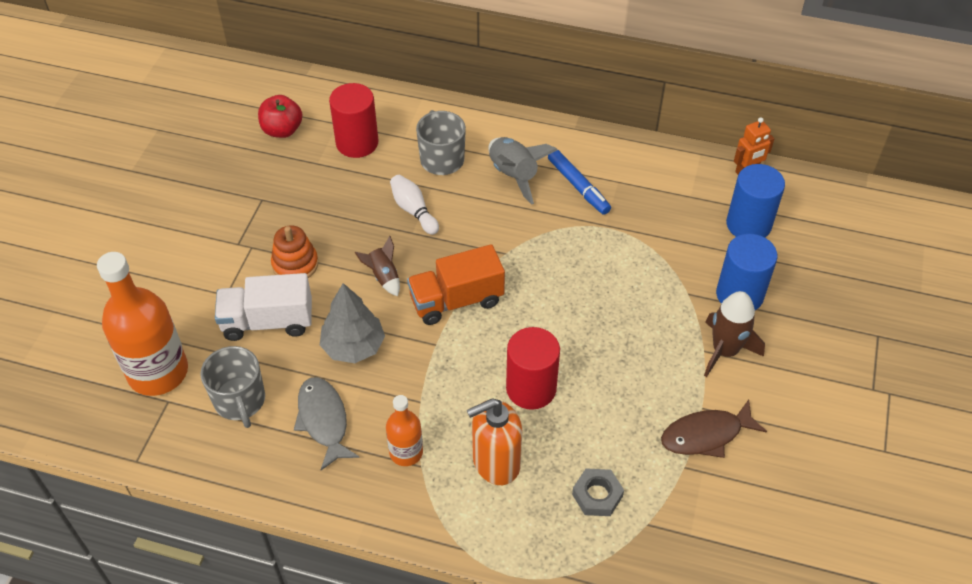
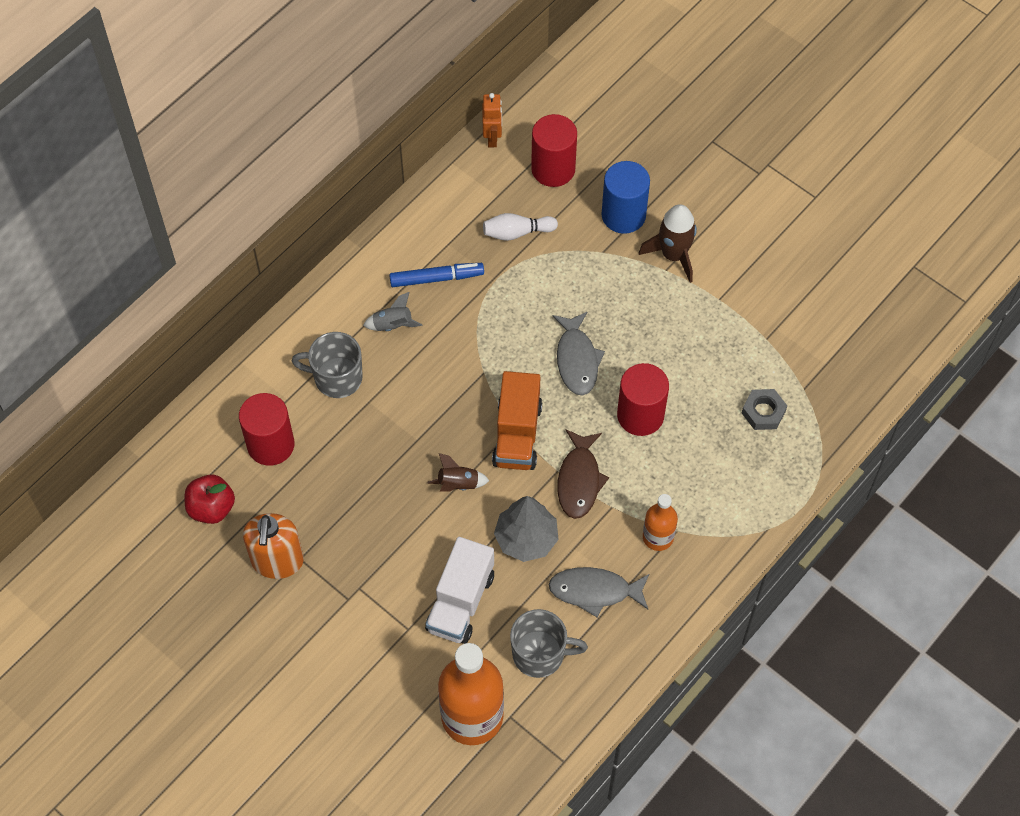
camera: 65 degrees left, 10 degrees up
orange stacking toy [271,225,319,278] -> none
white bowling pin [390,175,439,235] -> white bowling pin moved to [483,213,558,241]
orange soap dispenser [467,398,522,485] -> orange soap dispenser moved to [243,513,304,579]
grey rocket [488,137,558,205] -> grey rocket [363,292,422,331], size x0.61
brown fish [661,400,767,458] -> brown fish moved to [557,430,609,519]
blue cylinder [726,164,785,238] -> red cylinder [531,114,577,187]
none -> grey fish [553,312,605,396]

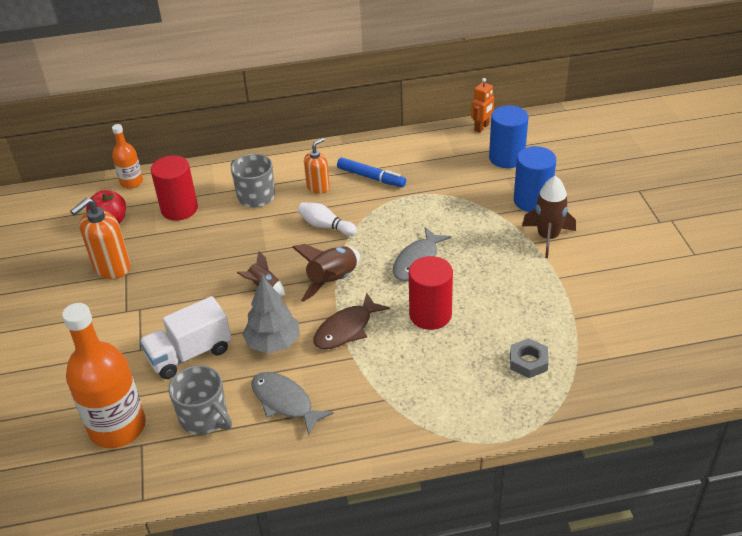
camera: 40 degrees right, 20 degrees down
grey rocket [363,292,422,331] -> orange soap dispenser [304,138,330,194]
white bowling pin [483,213,558,241] -> white bowling pin moved to [298,202,357,236]
orange truck [492,371,542,470] -> brown rocket [292,244,360,302]
red cylinder [531,114,577,187] -> blue cylinder [489,105,528,168]
orange bottle [643,494,678,551] -> orange bottle moved to [112,124,143,189]

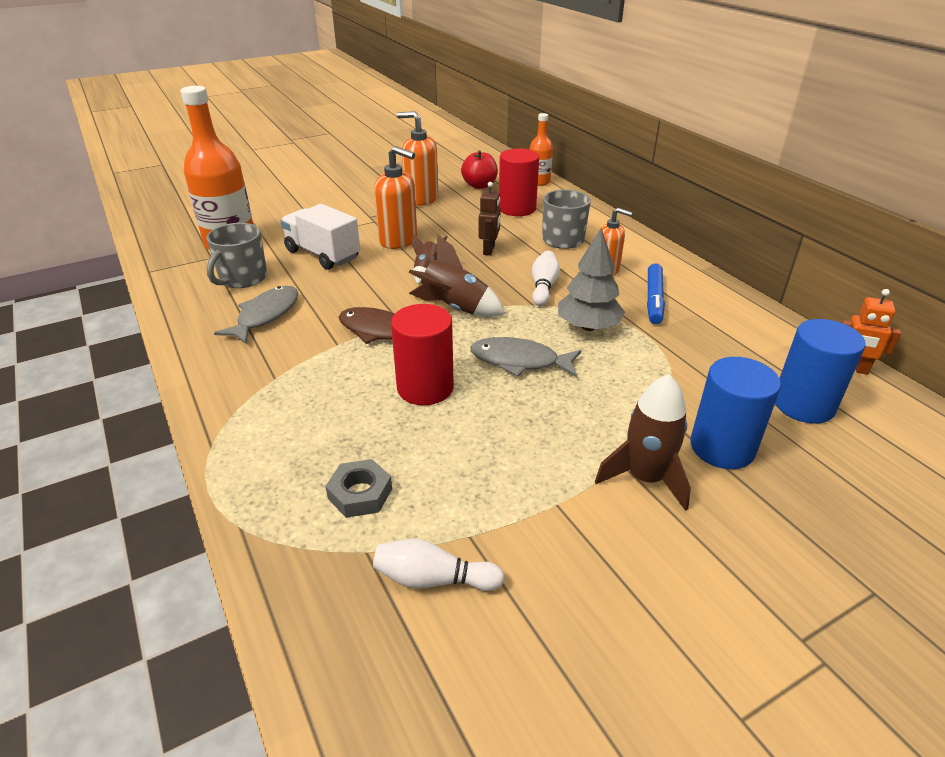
camera: 70 degrees right, 5 degrees down
grey tree [242,276,300,353] -> grey tree moved to [558,228,625,331]
none -> white bowling pin [373,539,505,591]
none -> orange soap dispenser [374,146,417,249]
none -> brown robot [478,182,501,256]

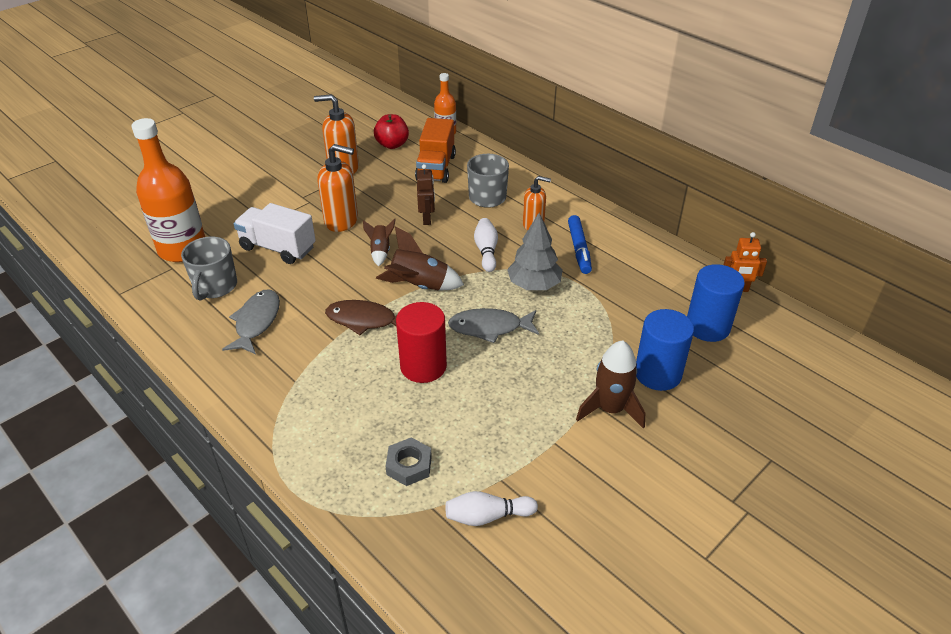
camera: 15 degrees left, 5 degrees up
red cylinder [499,148,539,216] -> orange truck [415,118,456,183]

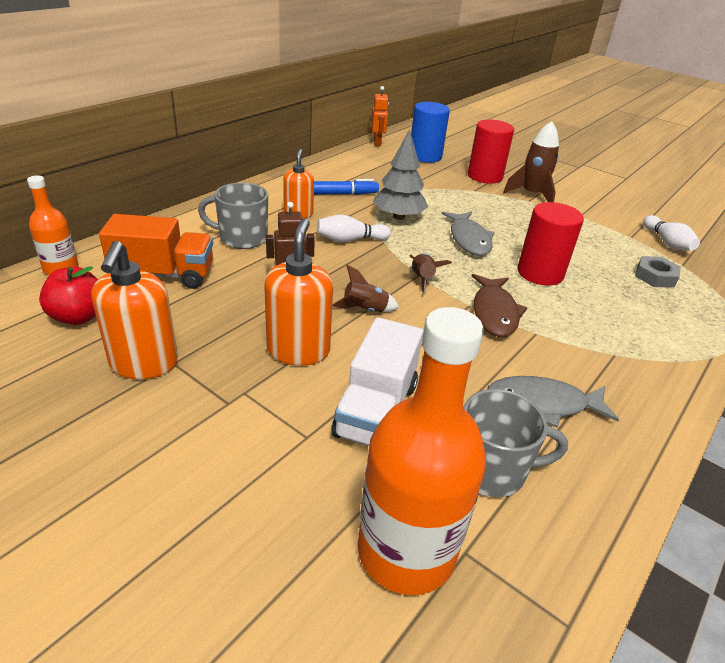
camera: 100 degrees left, 5 degrees down
brown rocket [376,226,464,291] -> brown rocket [410,253,452,294], size x0.61
blue cylinder [636,309,694,391] -> red cylinder [468,120,514,184]

